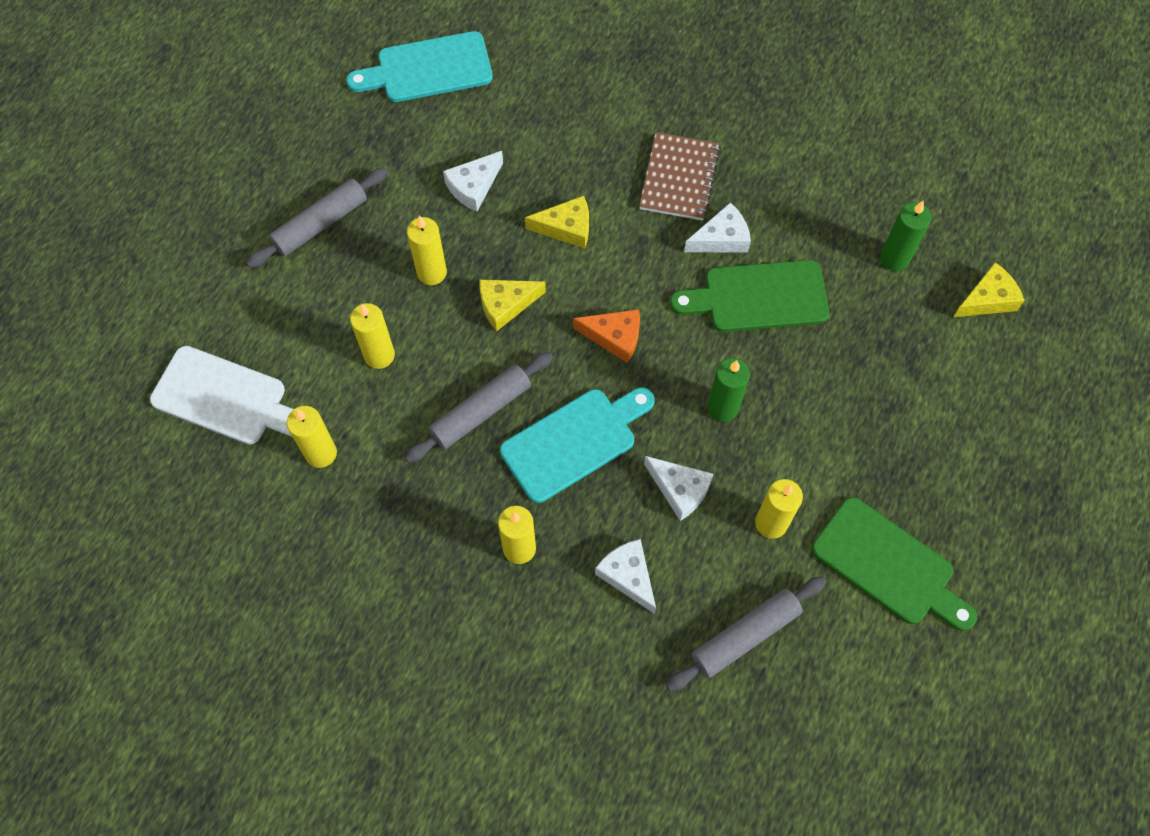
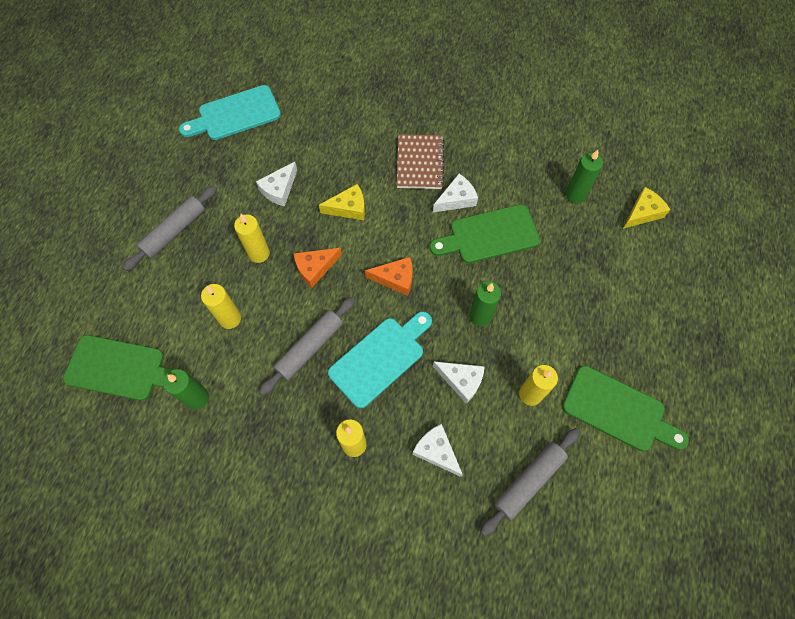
camera: 10 degrees left, 0 degrees up
white cutting board [150,346,294,444] -> green cutting board [63,335,174,401]
yellow candle [286,406,337,468] -> green candle [163,369,209,410]
yellow cheese [479,279,546,331] -> orange cheese [294,248,342,288]

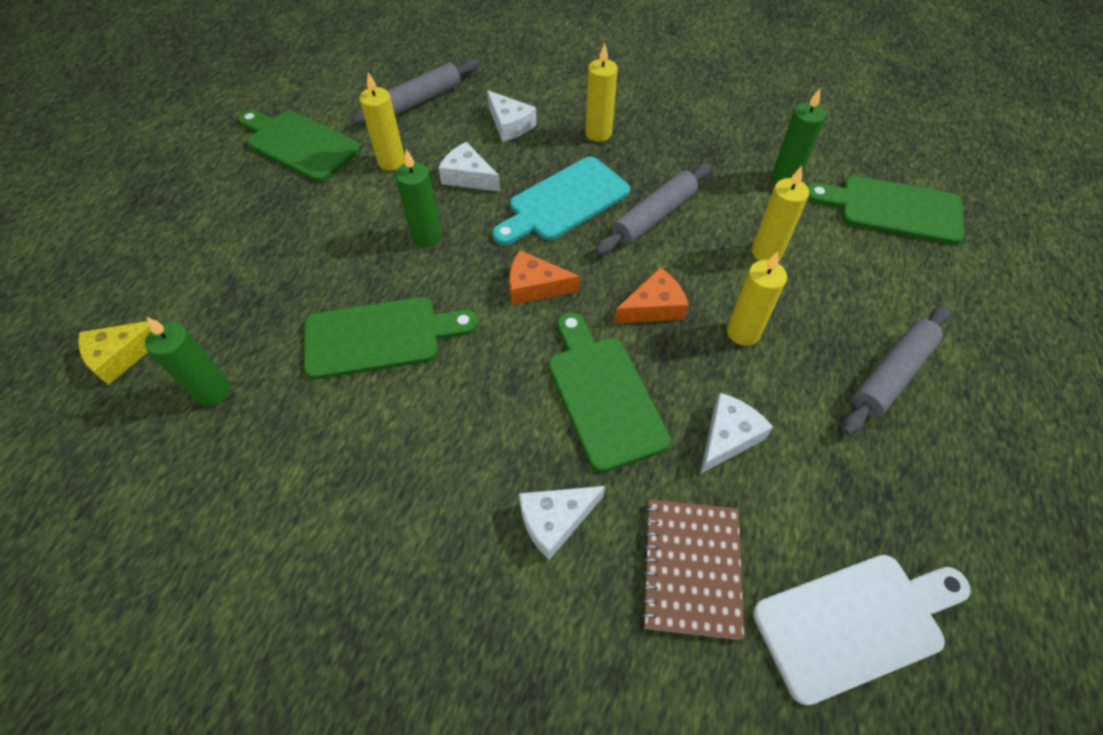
camera: 175 degrees left, 10 degrees down
turquoise cutting board [179,85,281,140] -> white cutting board [753,555,971,706]
yellow cheese [319,184,365,220] -> green cutting board [548,312,671,473]
brown notebook [396,134,444,189] -> brown notebook moved to [641,499,744,640]
white cheese [433,174,478,212] -> white cheese moved to [519,486,605,560]

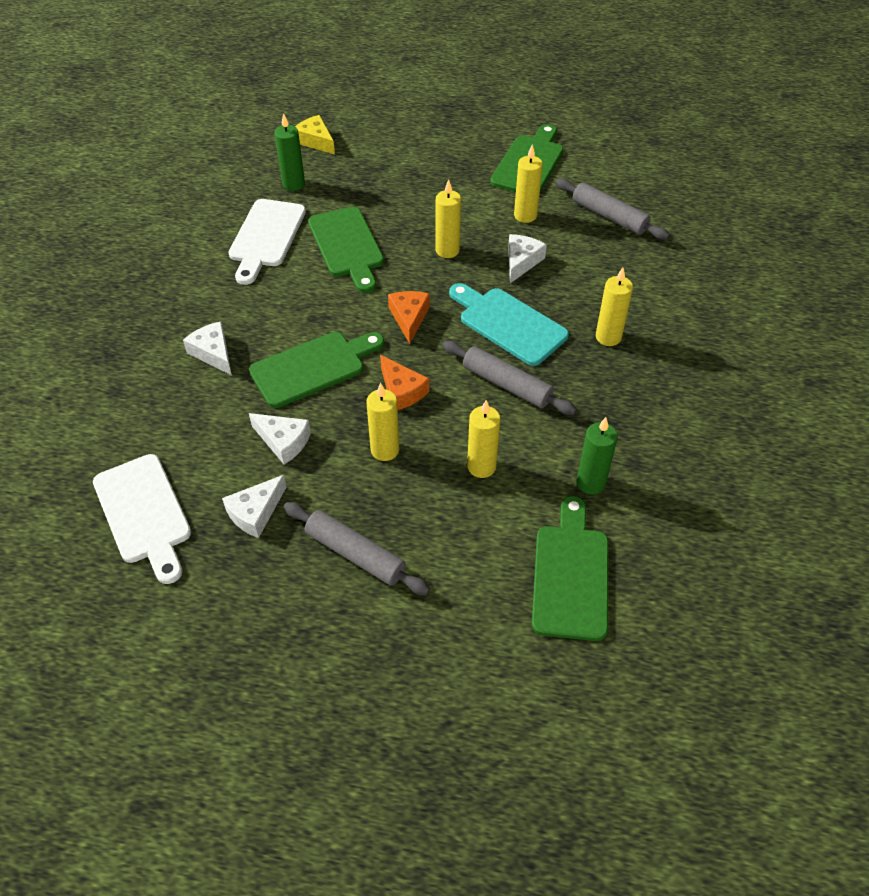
camera: 80 degrees right, 5 degrees down
green candle [395,149,442,247] -> yellow candle [436,179,461,258]
white cheese [487,90,536,142] -> white cheese moved to [222,475,286,538]
brown notebook [641,499,744,640] -> none
none -> white cutting board [228,199,306,285]

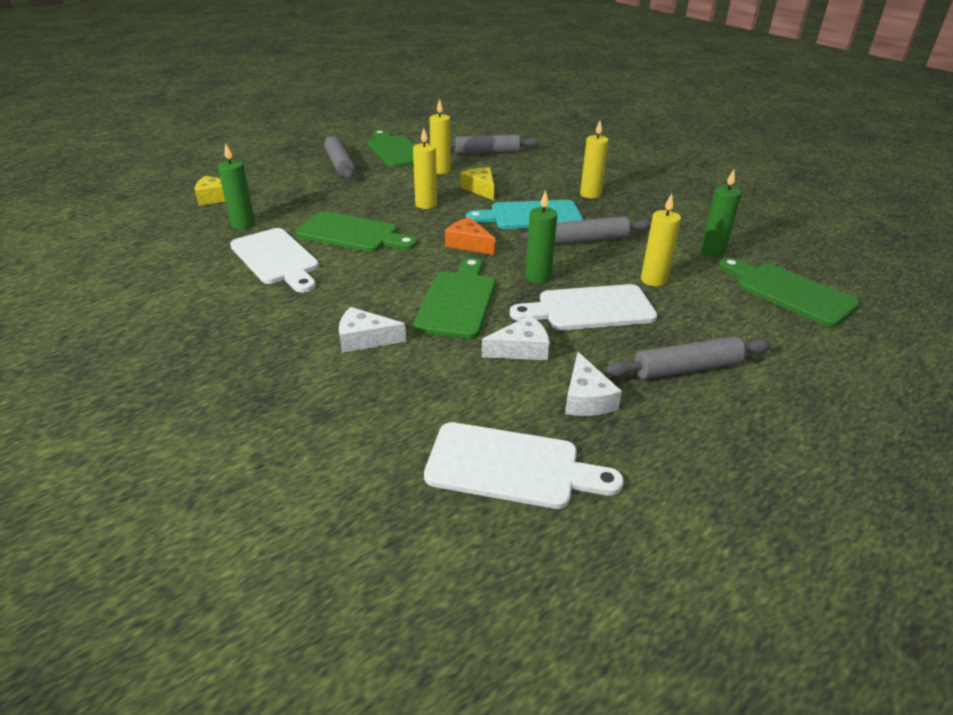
camera: 50 degrees left, 15 degrees down
yellow candle [366,382,399,461] -> white cutting board [510,284,657,330]
orange cheese [380,355,429,410] -> green candle [525,190,557,284]
white cheese [508,234,547,283] -> yellow cheese [460,167,494,200]
none -> grey rolling pin [324,135,354,179]

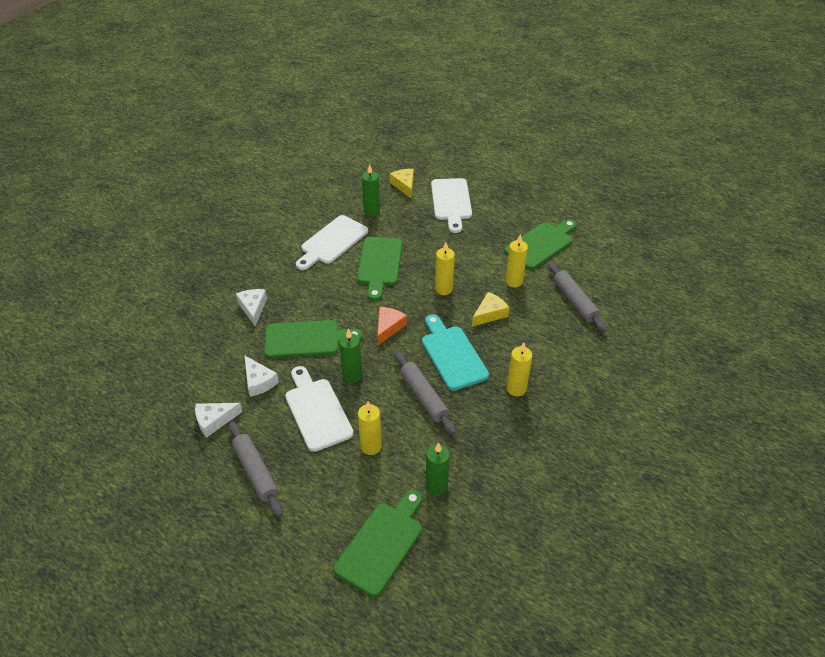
camera: 75 degrees right, 10 degrees up
grey rolling pin [324,135,354,179] -> none
white cutting board [424,422,624,509] -> white cutting board moved to [431,178,472,233]

